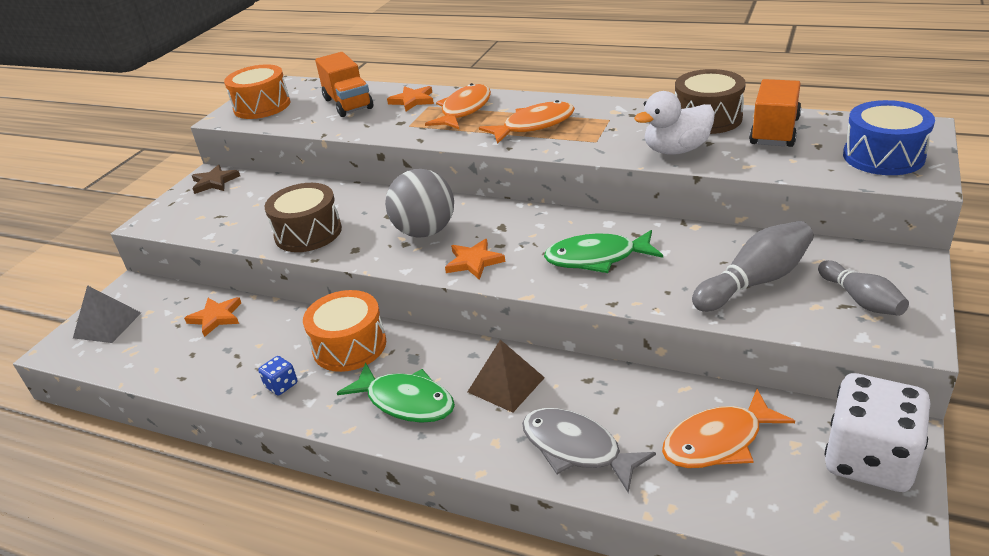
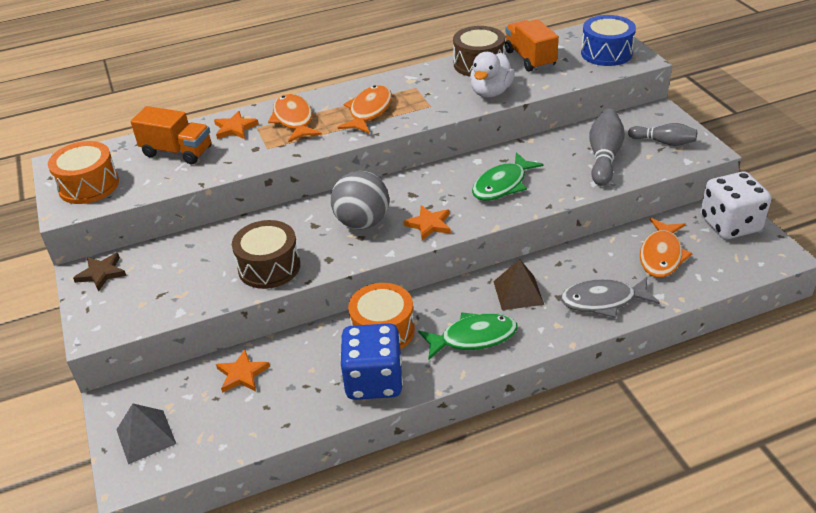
camera: 45 degrees left, 5 degrees up
blue dice [258,356,297,395] -> blue dice [341,323,403,400], size x2.44

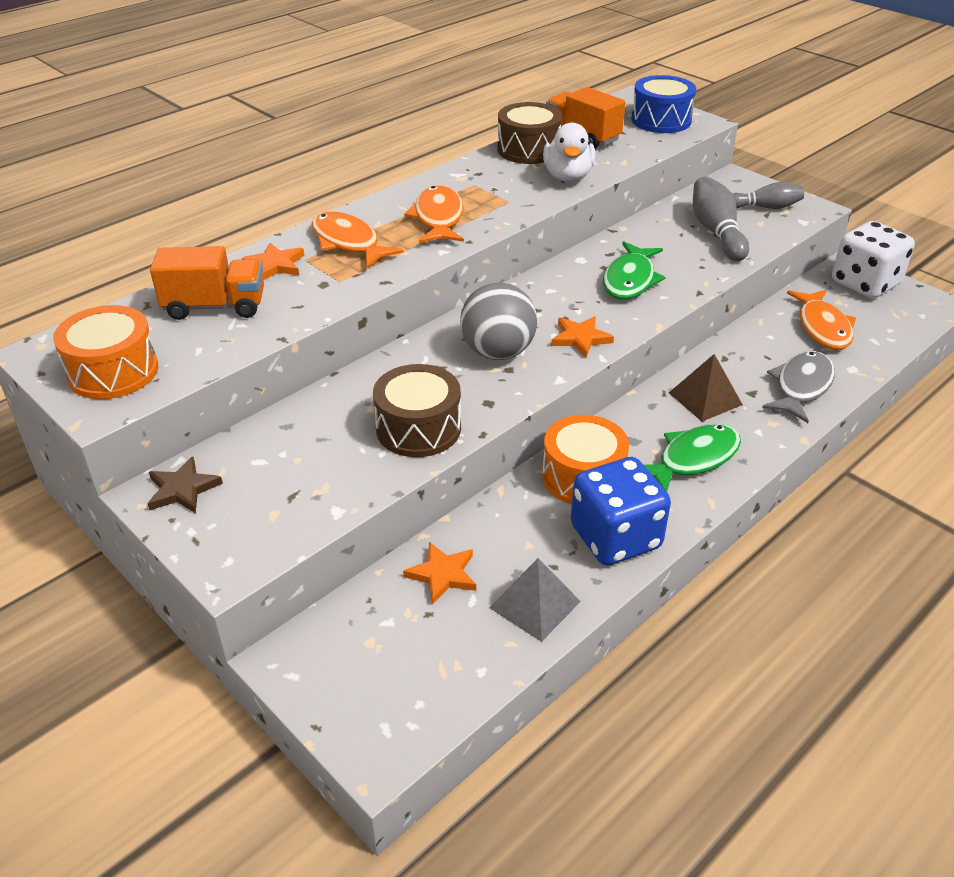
camera: 25 degrees left, 0 degrees up
grey pyramid [116,404,176,464] -> grey pyramid moved to [490,558,581,642]
grey fish [561,277,660,318] -> grey fish turned 150 degrees clockwise [762,351,835,423]

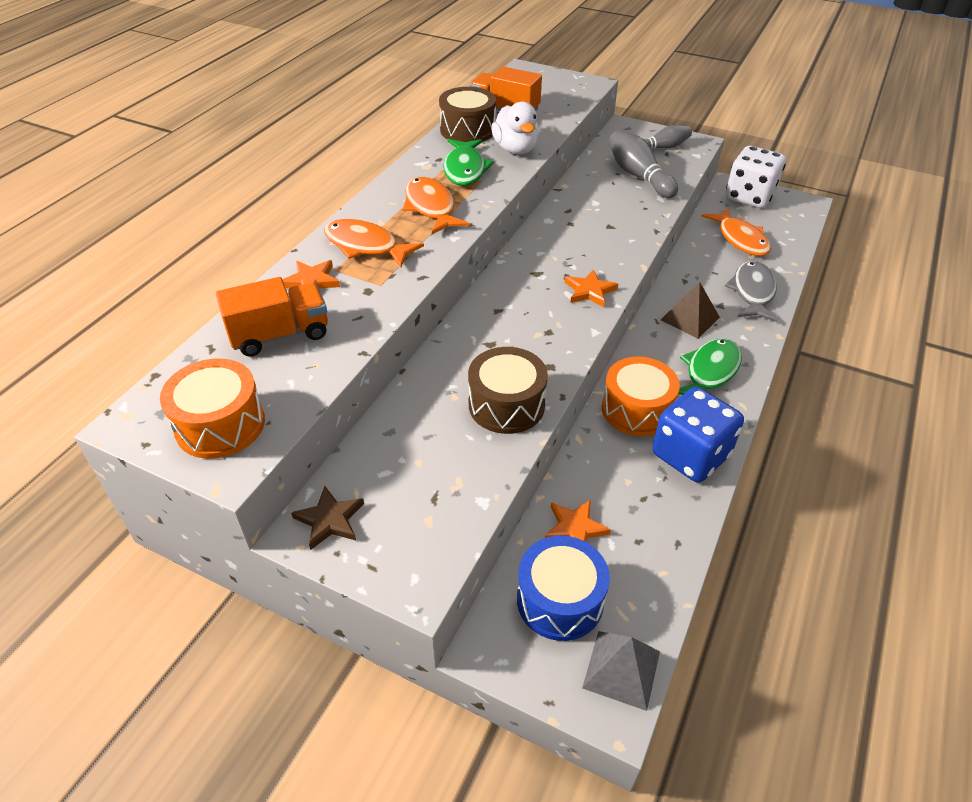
camera: 20 degrees left, 5 degrees up
grey ball [460,282,537,360] -> none
grey pyramid [490,558,581,642] -> grey pyramid moved to [582,631,660,711]
green fish [603,241,666,299] -> green fish moved to [443,139,494,186]
blue drum [631,75,696,133] -> blue drum moved to [517,536,610,641]

